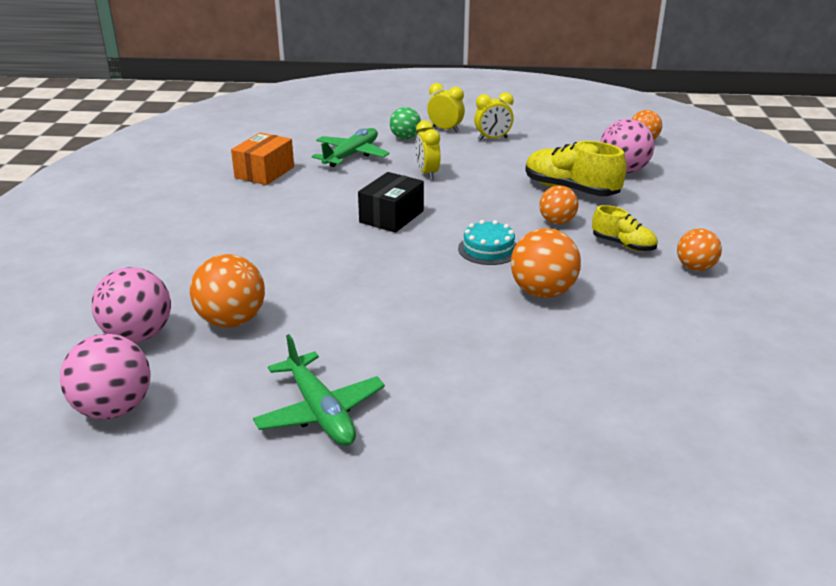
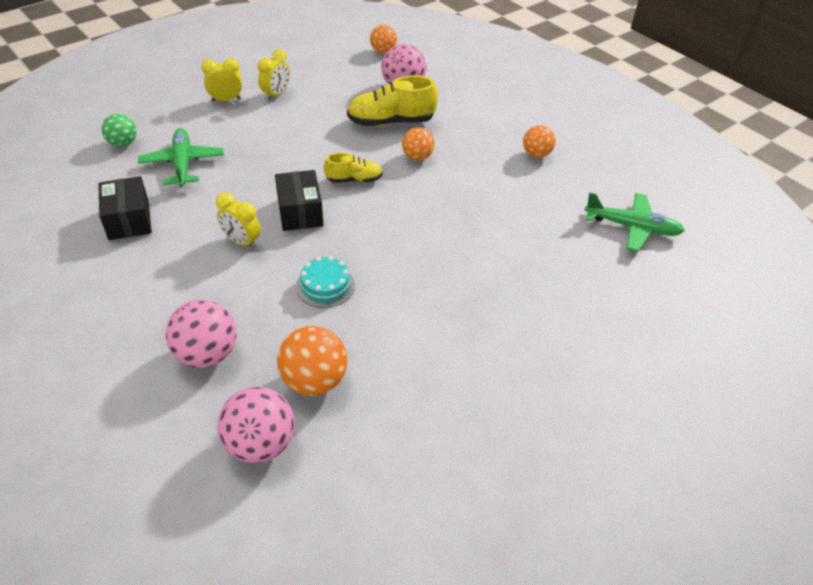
camera: 45 degrees left, 15 degrees up
pink ball [60,334,150,419] -> pink ball moved to [166,300,236,368]
orange box [231,132,294,185] -> black box [98,176,152,240]
green plane [253,334,385,446] -> green plane moved to [585,192,685,252]
green ball [390,107,421,139] -> green ball moved to [102,114,137,147]
yellow clock [415,120,440,180] -> yellow clock moved to [216,193,261,249]
turquoise cake [458,220,516,265] -> turquoise cake moved to [296,256,355,308]
orange ball [511,228,581,298] -> none
yellow shoe [592,205,658,252] -> yellow shoe moved to [324,153,383,183]

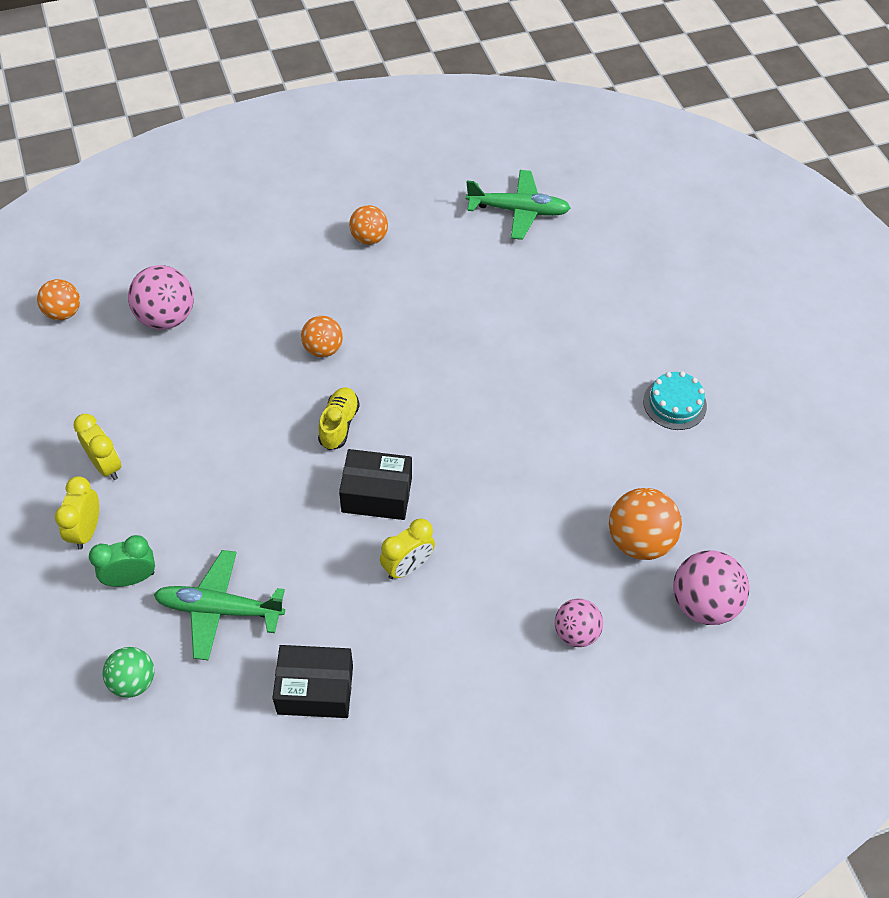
camera: 70 degrees left, 10 degrees up
pink ball [166,300,236,368] -> pink ball [555,598,603,647], size x0.65
turquoise cake [296,256,355,308] -> turquoise cake moved to [643,371,707,430]
yellow shoe [347,76,438,126] -> none
green plane [585,192,685,252] -> green plane turned 60 degrees clockwise [466,170,571,240]
none -> green clock [89,535,155,587]

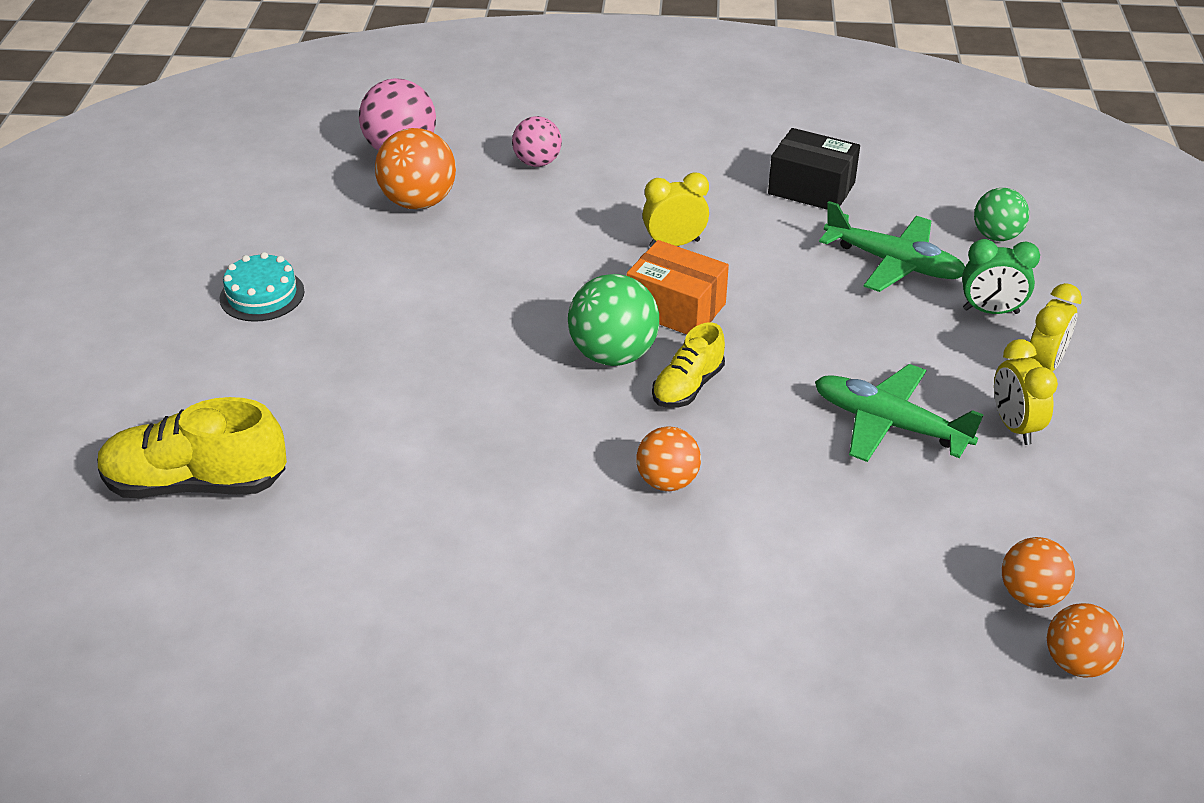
camera: 155 degrees left, 15 degrees down
pink ball [128,265,194,329] -> none
black box [339,449,412,520] -> orange box [627,240,729,335]
orange ball [349,205,388,245] -> orange ball moved to [1002,537,1075,608]
green plane [466,170,571,240] -> green plane moved to [815,364,984,462]
none -> yellow shoe [97,397,287,498]
none -> green ball [568,274,659,366]

